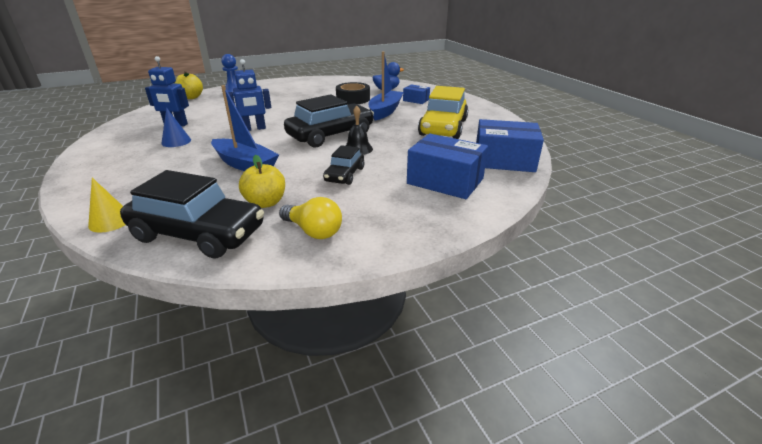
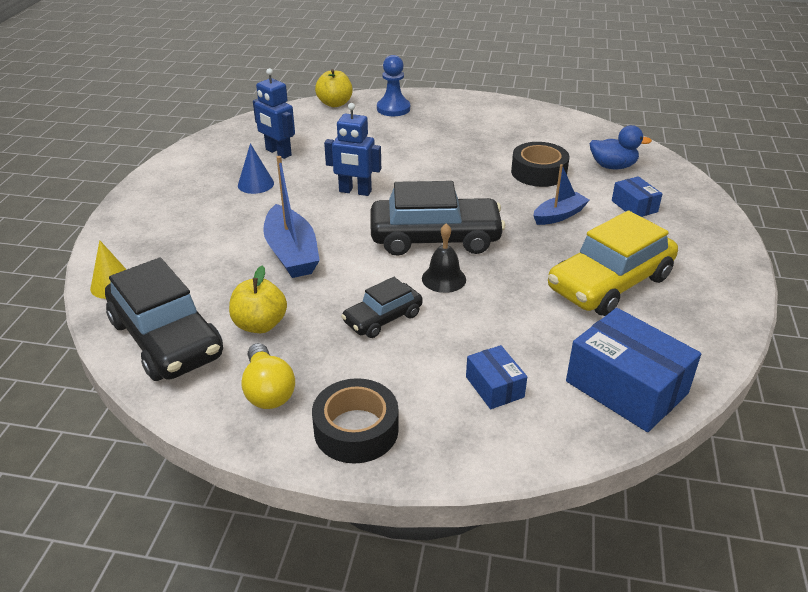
camera: 35 degrees right, 5 degrees up
blue boat [369,52,404,121] -> blue boat [533,164,589,225], size x0.63
blue box [407,134,488,199] -> blue box [466,345,527,409], size x0.53
none -> black tape [312,378,399,464]

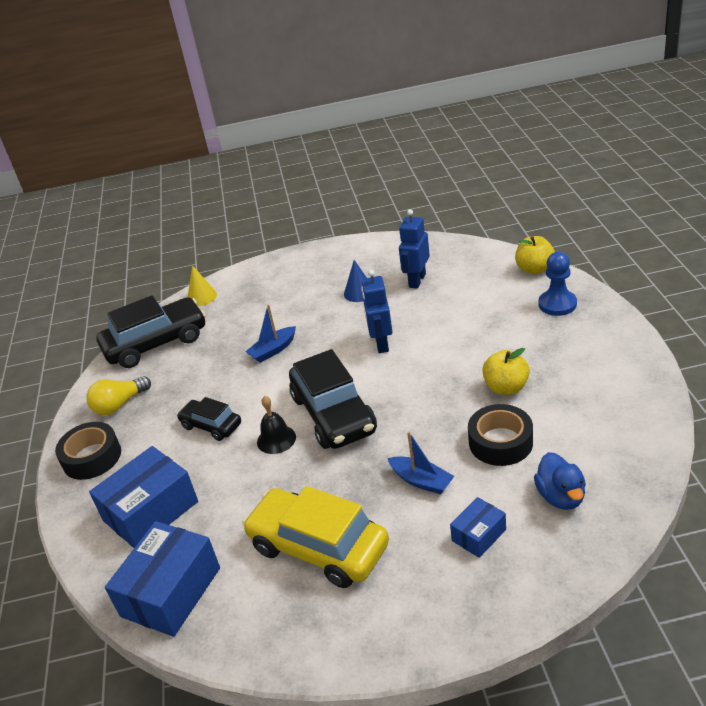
camera: 75 degrees right, 0 degrees up
black car [105,258,223,381] -> black car turned 150 degrees counterclockwise [96,295,206,368]
yellow apple [229,266,287,333] -> yellow apple moved to [482,348,530,395]
blue boat [263,156,320,278] -> blue boat [245,305,296,363], size x0.63
blue box [466,345,527,409] -> blue box [89,446,198,548], size x1.90

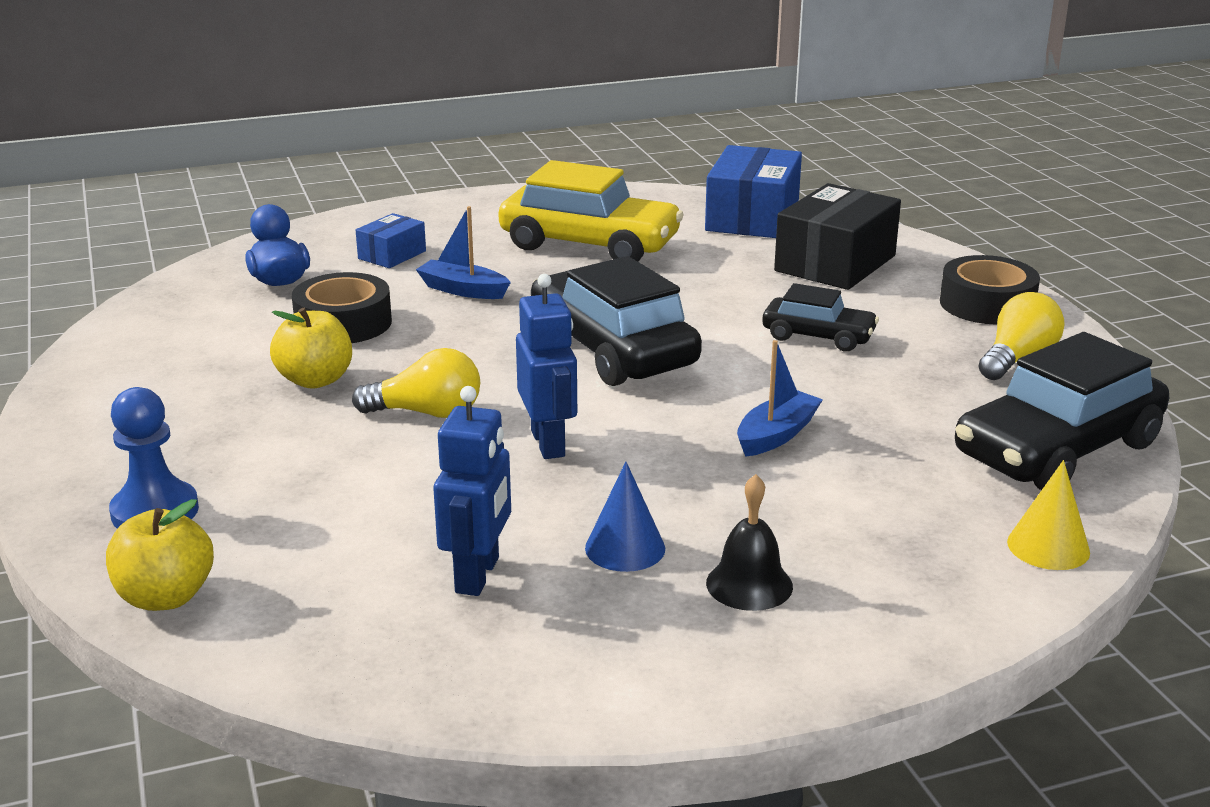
camera: 165 degrees right, 10 degrees down
blue box [89,446,198,548] -> black box [774,183,901,290]
black bell [257,396,296,454] -> black bell moved to [706,474,793,611]
none -> yellow light bulb [352,348,480,418]

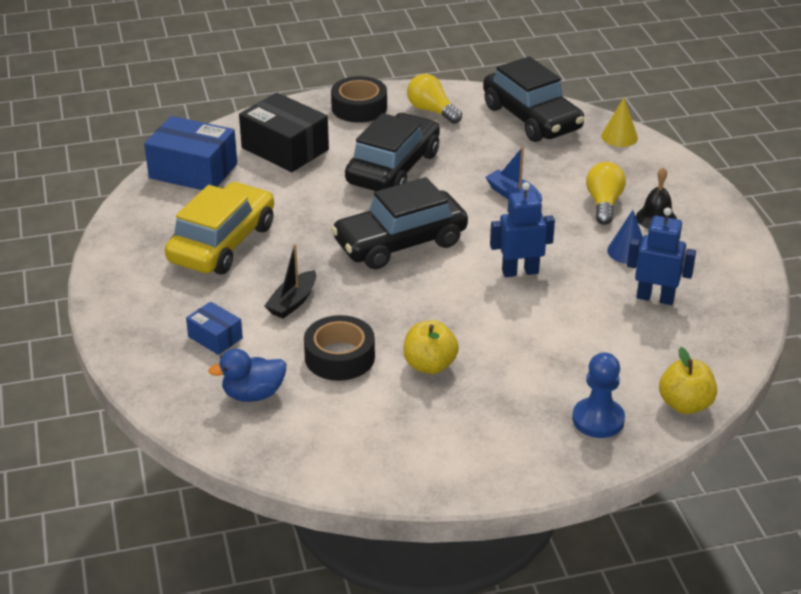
camera: 85 degrees left, 10 degrees up
yellow light bulb [352,348,480,418] -> yellow light bulb moved to [586,162,626,225]
blue boat [416,206,511,299] -> black boat [264,244,316,319]
black car [762,283,879,352] -> black car [345,113,440,191], size x1.83

